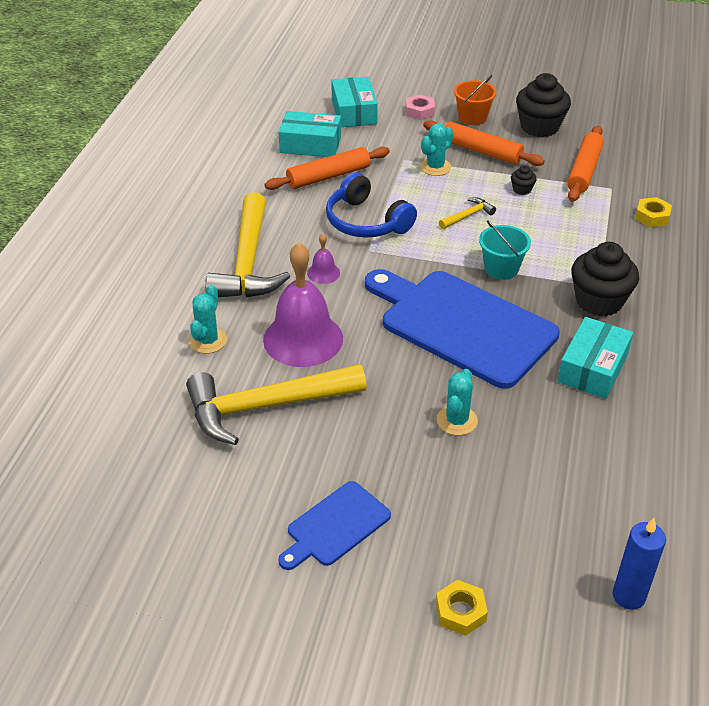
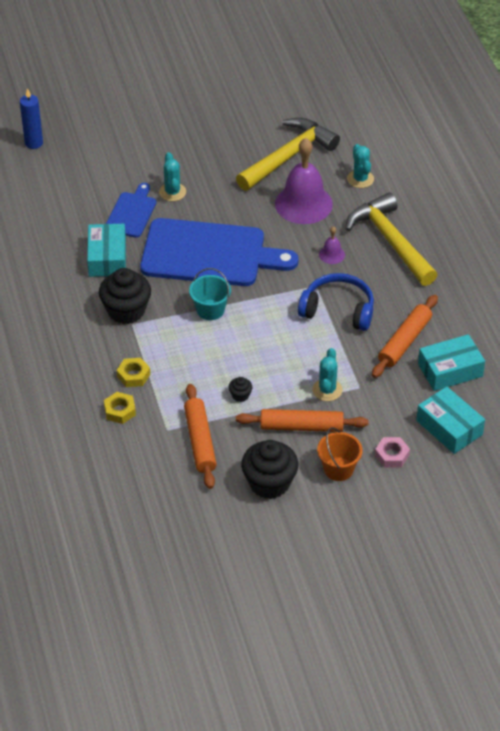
camera: 150 degrees right, 5 degrees up
blue cutting board [278,481,391,570] -> blue cutting board moved to [106,183,157,238]
yellow nut [436,580,488,636] -> yellow nut moved to [117,358,150,387]
yellow hammer [439,197,496,229] -> none

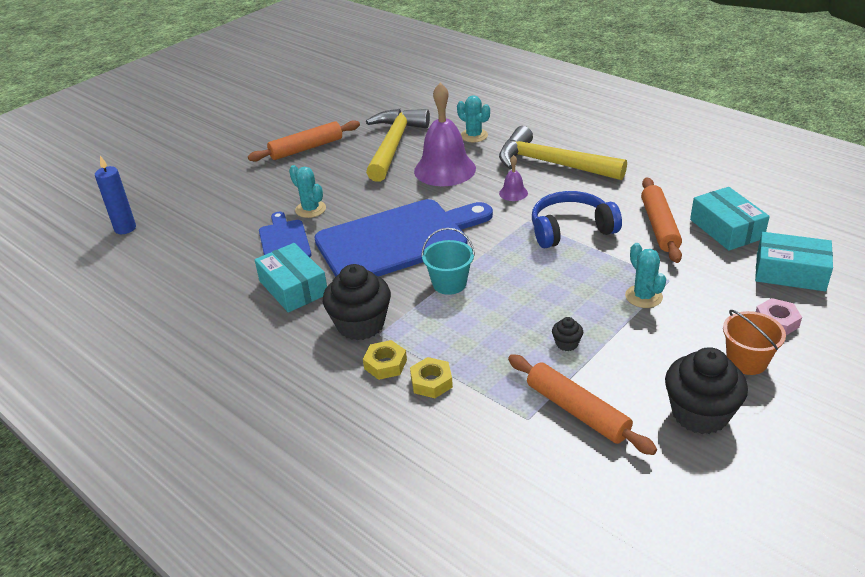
camera: 30 degrees left, 10 degrees down
yellow nut [104,392,136,424] -> yellow nut moved to [363,340,407,380]
orange rolling pin [236,409,369,432] -> orange rolling pin moved to [248,120,360,162]
turquoise box [418,334,485,391] -> turquoise box turned 60 degrees counterclockwise [690,187,770,251]

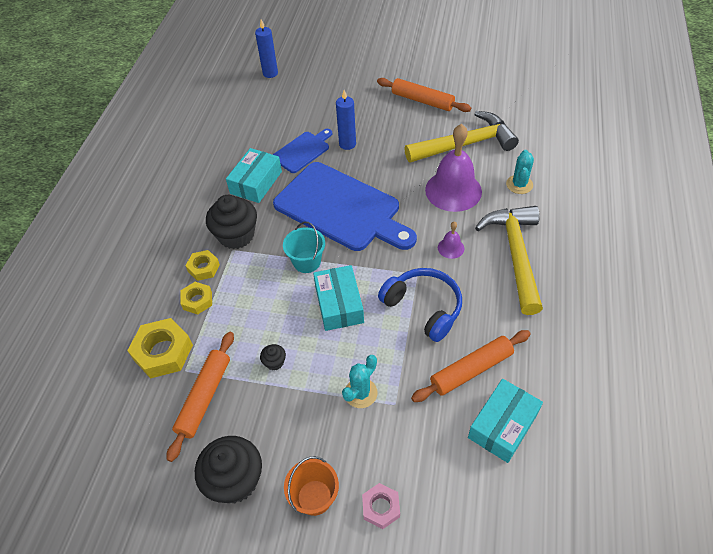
camera: 60 degrees right, 15 degrees up
turquoise cactus [289,165,326,218] -> blue candle [336,90,356,150]
turquoise box [755,232,833,291] -> turquoise box moved to [313,265,364,331]
none -> yellow nut [127,318,193,379]

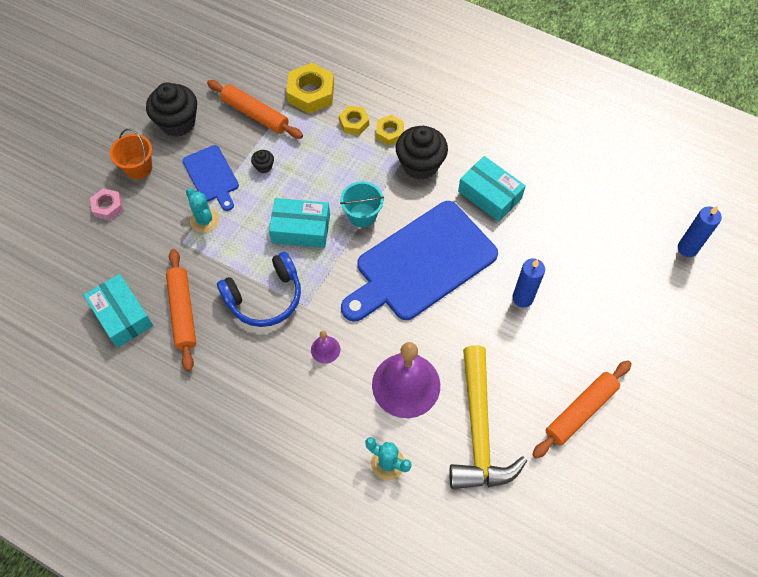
camera: 105 degrees right, 10 degrees up
blue cutting board [273,129,332,173] -> blue cutting board moved to [183,145,239,211]
yellow hammer [475,206,543,315] -> none

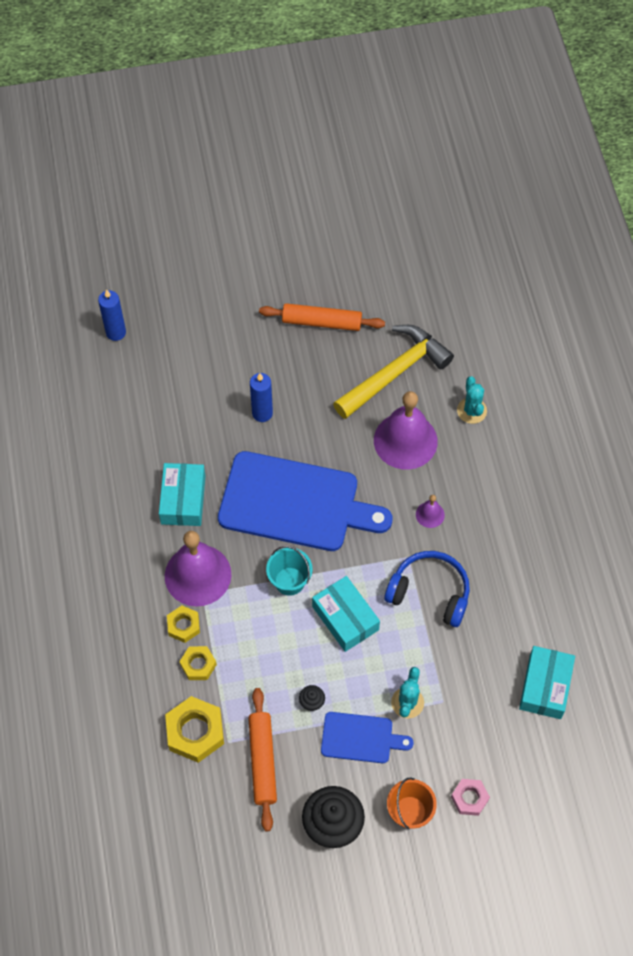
camera: 130 degrees left, 0 degrees up
orange rolling pin [166,249,196,371] -> none
blue cutting board [183,145,239,211] -> blue cutting board turned 75 degrees clockwise [321,712,413,763]
black cupcake [396,126,448,180] -> purple bell [165,531,231,607]

